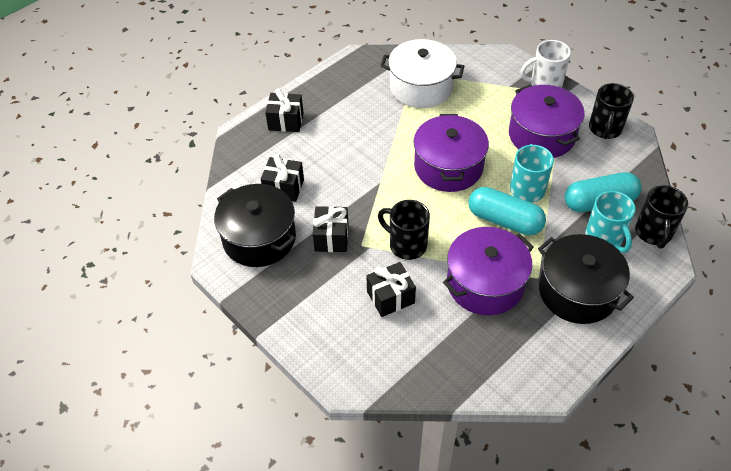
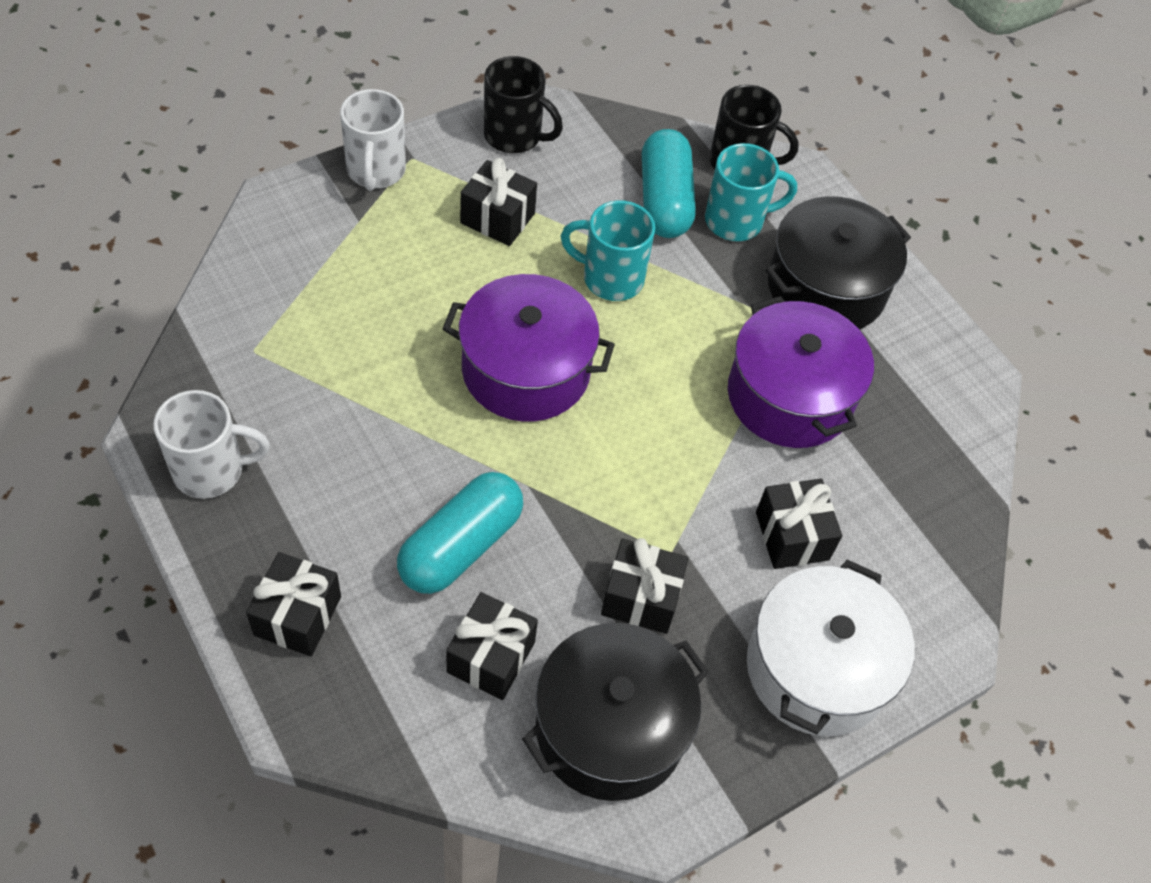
camera: 85 degrees left, 5 degrees up
black mug [378,200,430,260] -> none
white pot [380,39,464,108] -> white pot moved to [747,560,915,736]
turquoise capsule [468,187,546,235] -> turquoise capsule moved to [397,472,523,594]
purple pot [509,85,585,158] -> black gift [460,158,537,246]
none -> white mug [154,390,270,499]

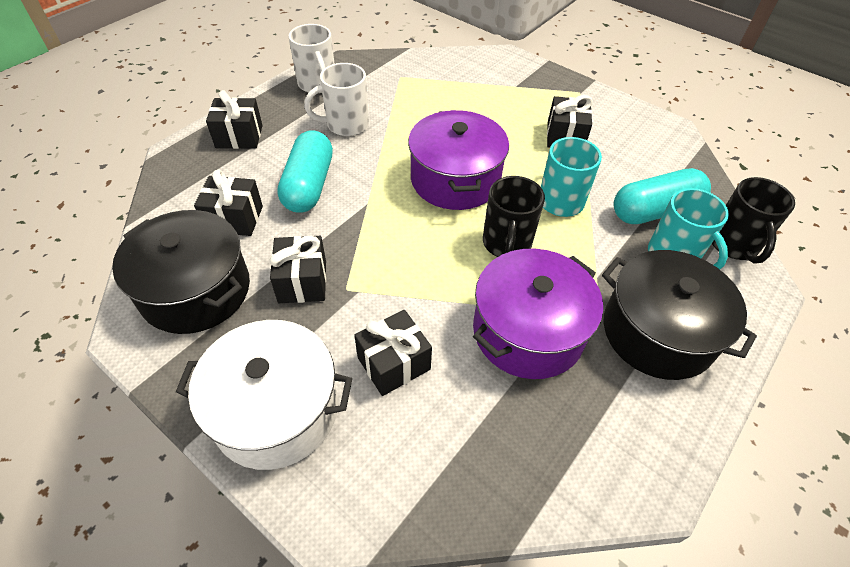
camera: 75 degrees right, 5 degrees down
white mug [340,89,406,191] -> white mug moved to [304,63,369,136]
turquoise capsule [397,472,523,594] -> turquoise capsule turned 75 degrees clockwise [277,130,333,213]
black mug [484,56,563,153] -> black mug moved to [483,176,545,257]

